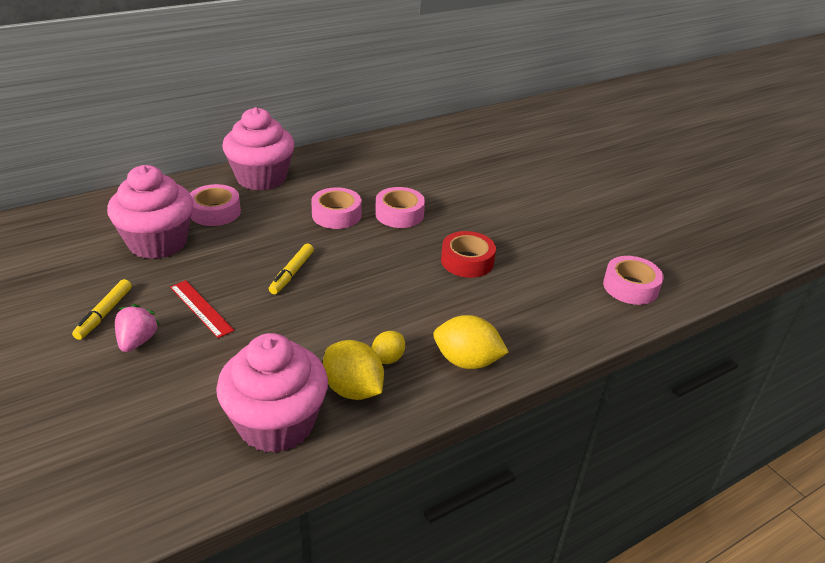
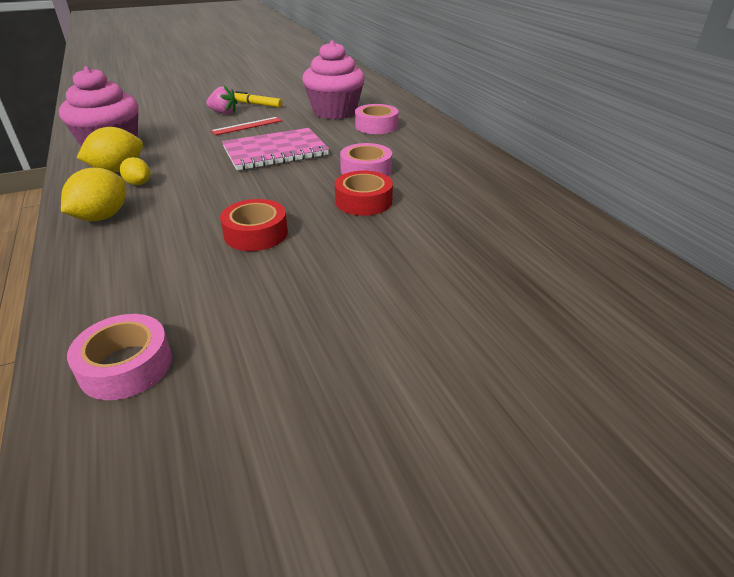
camera: 100 degrees right, 0 degrees up
pink cupcake [222,107,295,191] -> none
yellow marker [269,244,314,294] -> pink notebook [222,128,329,170]
pink tape [375,187,425,228] -> red tape [335,170,393,216]

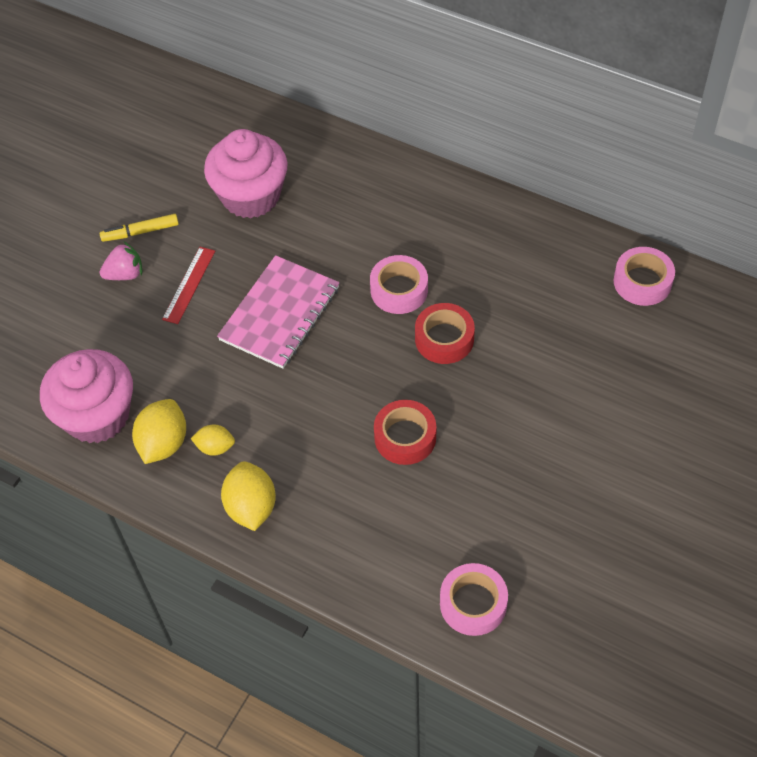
camera: 35 degrees left, 20 degrees up
pink tape [355,104,399,134] -> pink tape moved to [614,247,675,306]

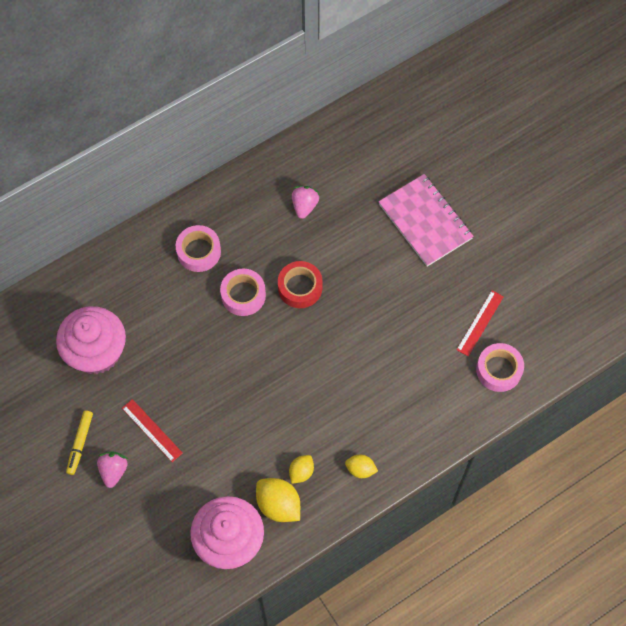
camera: 65 degrees left, 10 degrees up
pink notebook [217,255,340,369] -> pink notebook moved to [378,174,474,267]
yellow lemon [221,461,276,531] -> yellow lemon [345,455,378,478], size x0.60
red tape [374,400,436,465] -> none
pink tape [614,247,675,306] -> pink tape moved to [176,225,221,272]
none -> pink strawberry [292,186,319,219]
none -> red ruler [456,290,504,356]

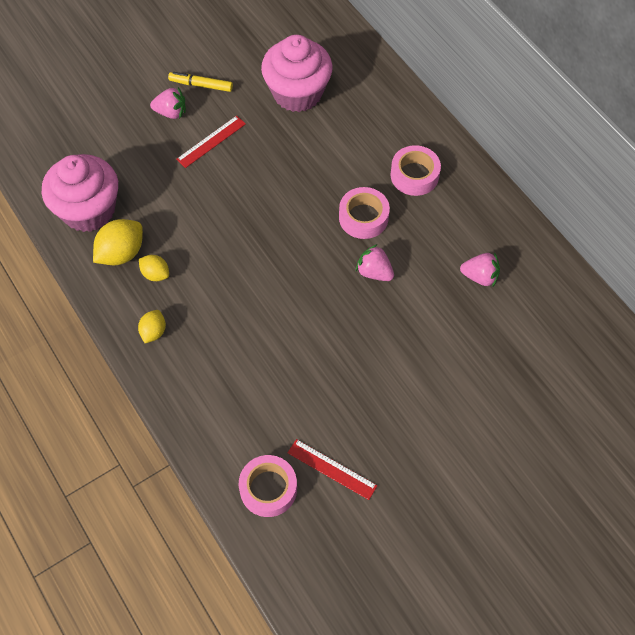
camera: 90 degrees right, 5 degrees down
red tape [278,261,323,308] -> pink strawberry [356,244,394,281]
pink notebook [378,174,474,267] -> none

